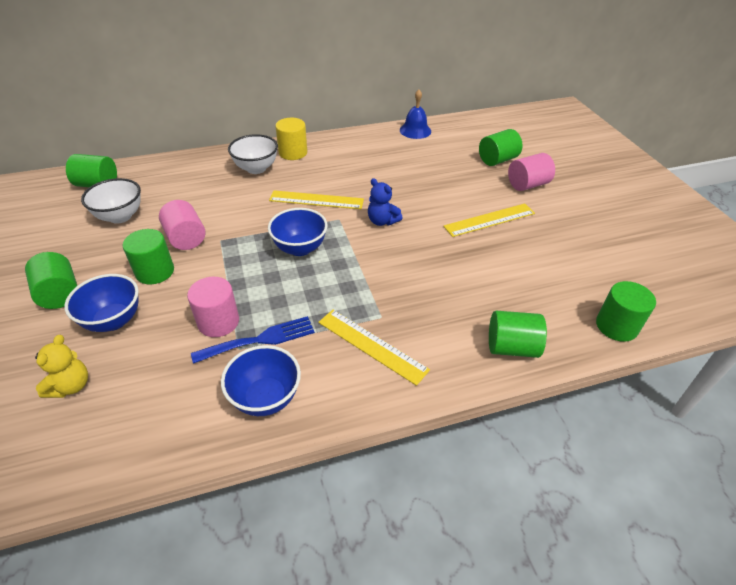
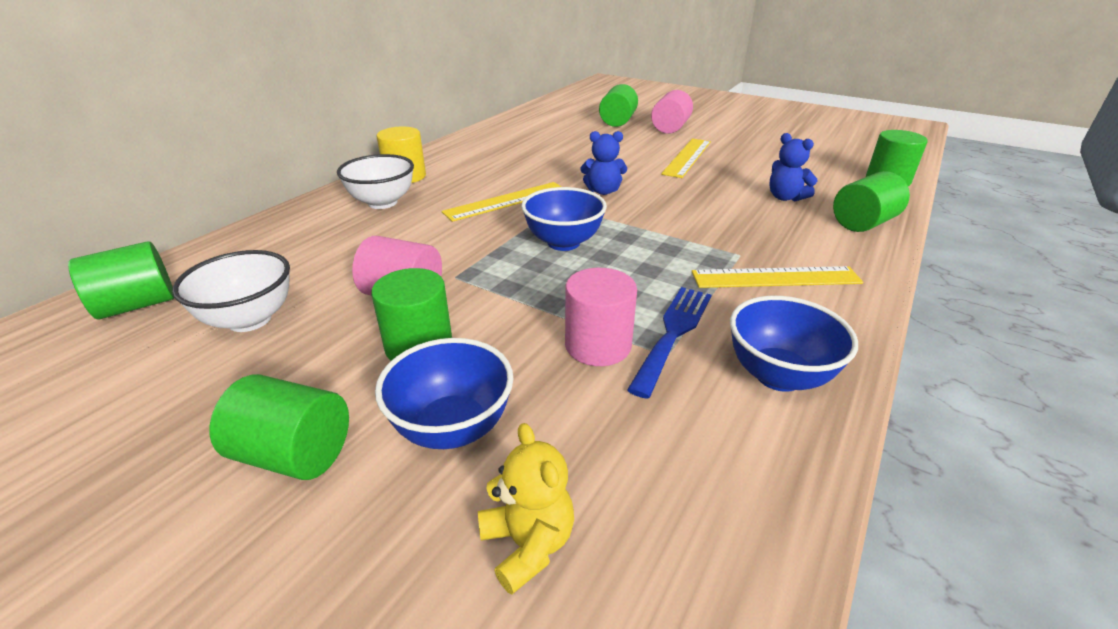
camera: 40 degrees left, 10 degrees down
blue bell [400,90,431,139] -> none
none -> blue teddy bear [769,133,817,202]

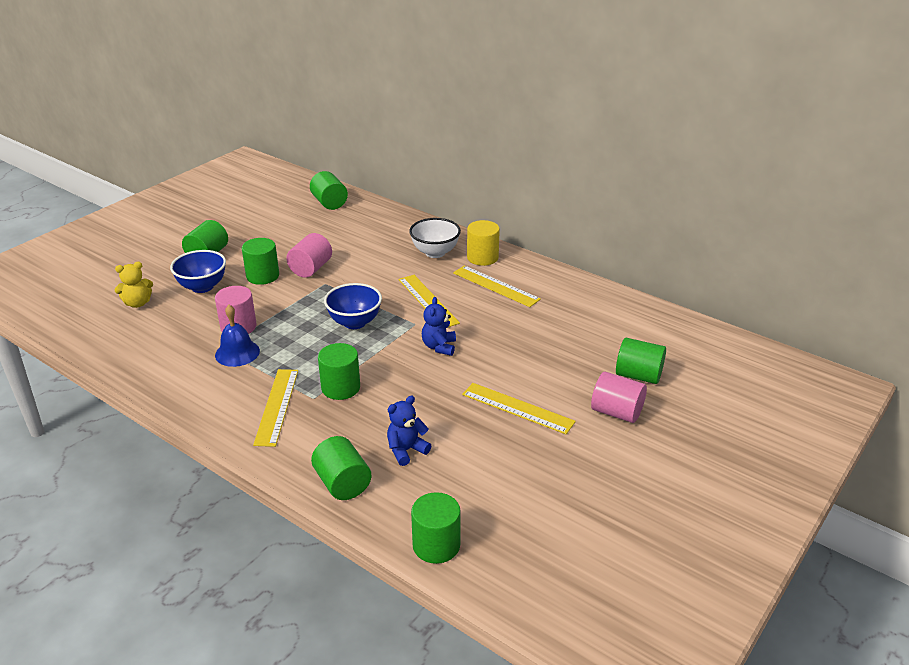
camera: 95 degrees right, 0 degrees up
white bowl [172,250,290,332] -> none
blue fork [627,287,711,399] -> blue bell [215,305,260,367]
blue bowl [730,296,858,392] -> none
none -> green cylinder [318,343,360,400]
none -> yellow ruler [453,265,541,307]

